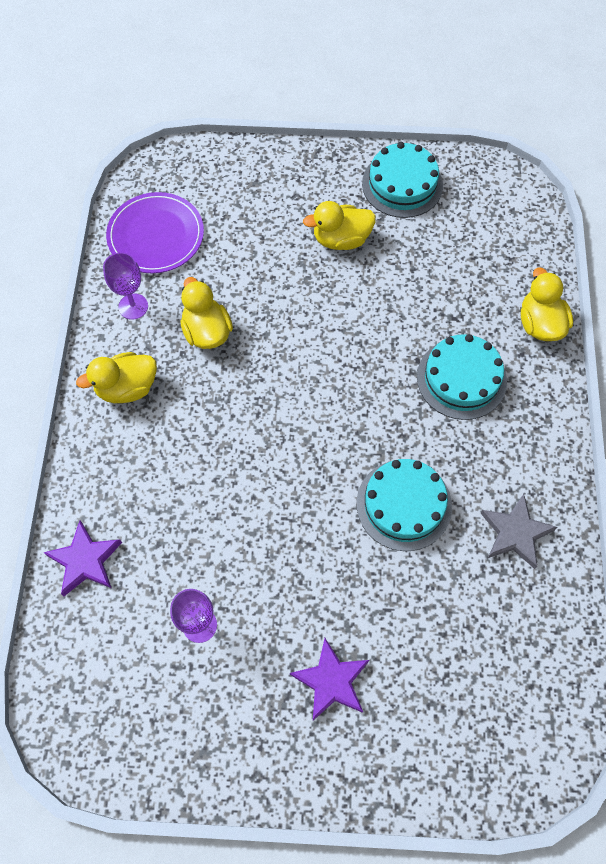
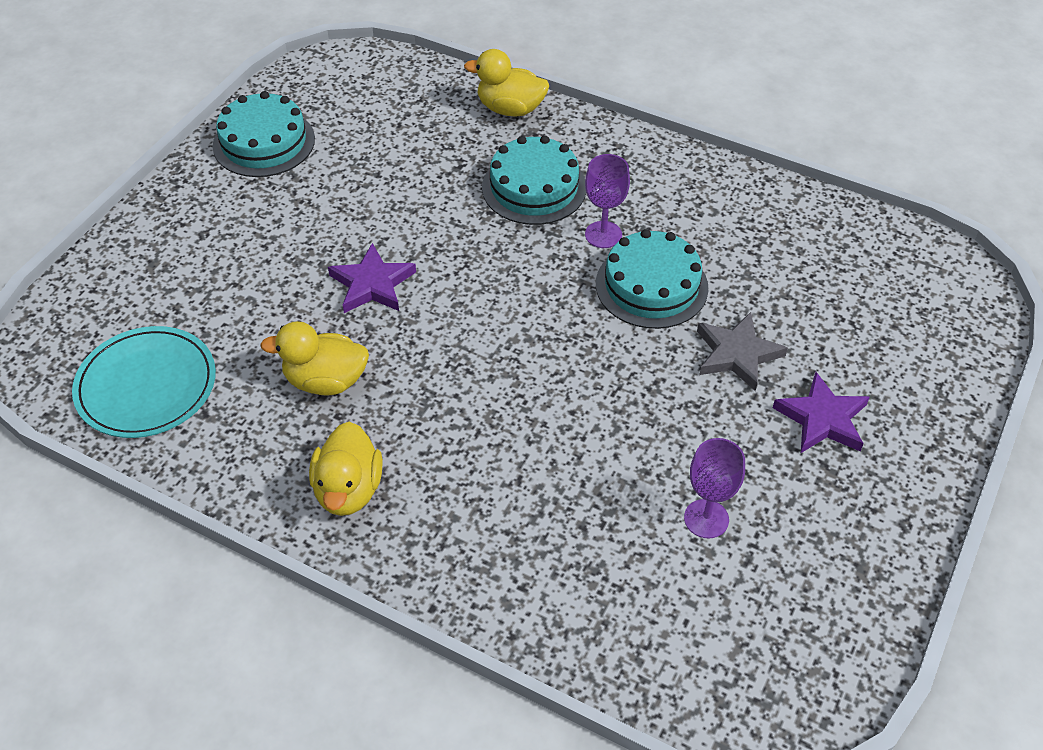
camera: 65 degrees left, 15 degrees down
purple star [43,521,122,596] -> purple star moved to [328,243,416,313]
purple goblet [103,252,148,320] -> purple goblet moved to [585,154,630,248]
purple plate [106,192,204,273] -> turquoise plate [72,326,216,438]
yellow duck [303,201,376,250] -> none
grey star [481,494,558,569] -> grey star moved to [697,312,788,391]

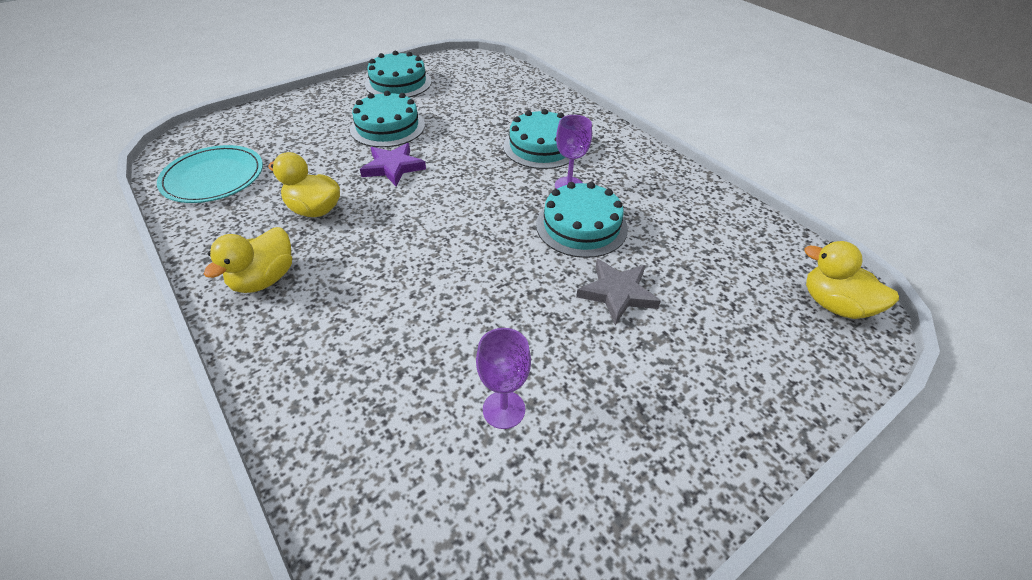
camera: 25 degrees right, 5 degrees down
yellow duck [464,49,549,117] -> yellow duck moved to [805,241,899,319]
purple star [773,372,870,453] -> none
none -> turquoise cake [350,91,425,147]

